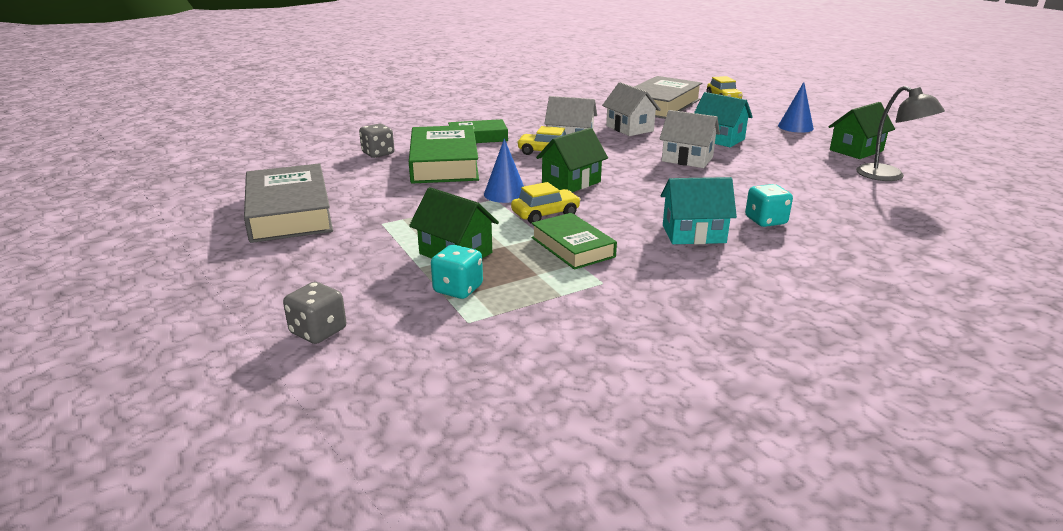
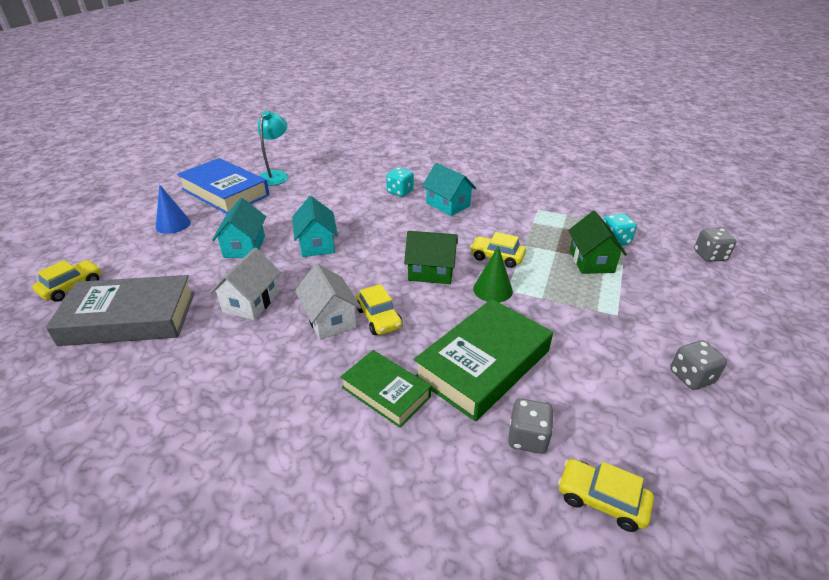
camera: 130 degrees left, 10 degrees up
grey book [244,163,333,243] -> grey dice [670,340,727,390]
blue cone [484,138,524,203] -> green cone [473,246,513,302]
green book [532,213,617,270] -> none
white house [659,110,720,168] -> turquoise house [292,196,338,257]
green house [828,102,895,159] -> blue book [177,158,269,214]
grey lamp [856,86,945,181] -> turquoise lamp [258,111,288,186]
none -> yellow car [558,459,654,532]

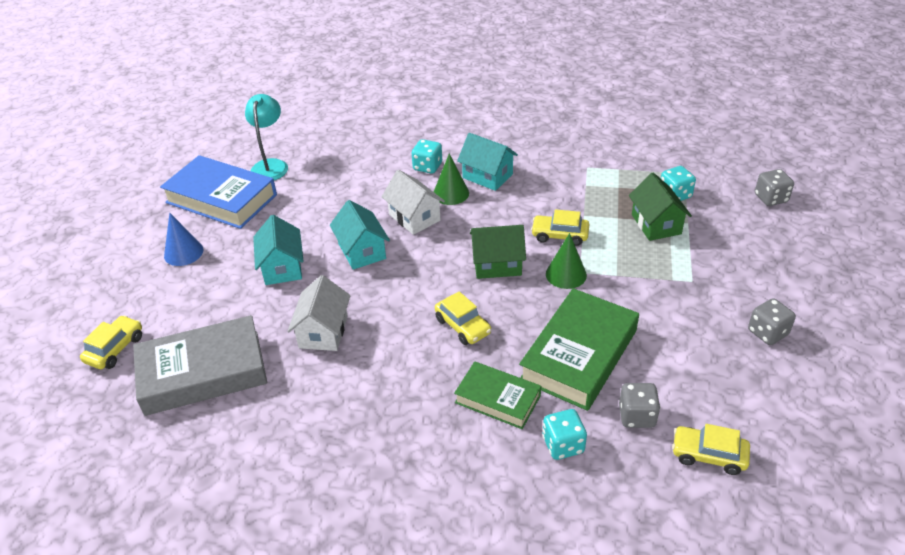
camera: 10 degrees left, 5 degrees up
white house [295,264,361,340] -> white house moved to [382,170,445,235]
none -> green cone [434,153,469,205]
none -> turquoise dice [542,409,587,460]

